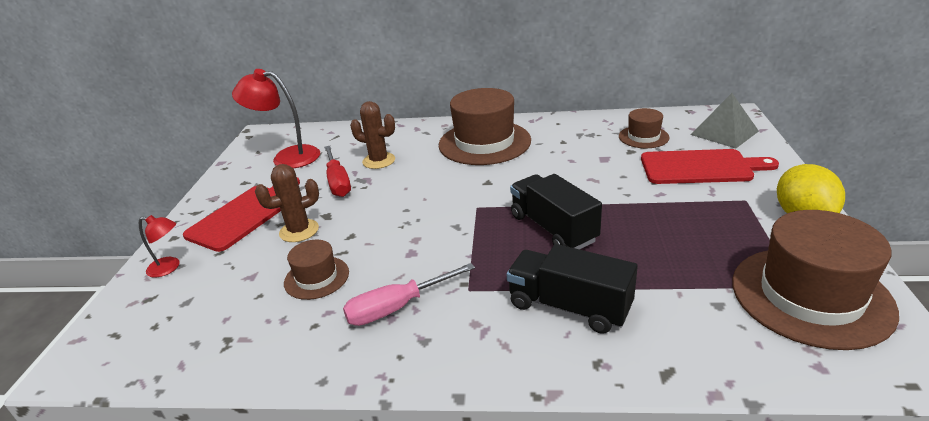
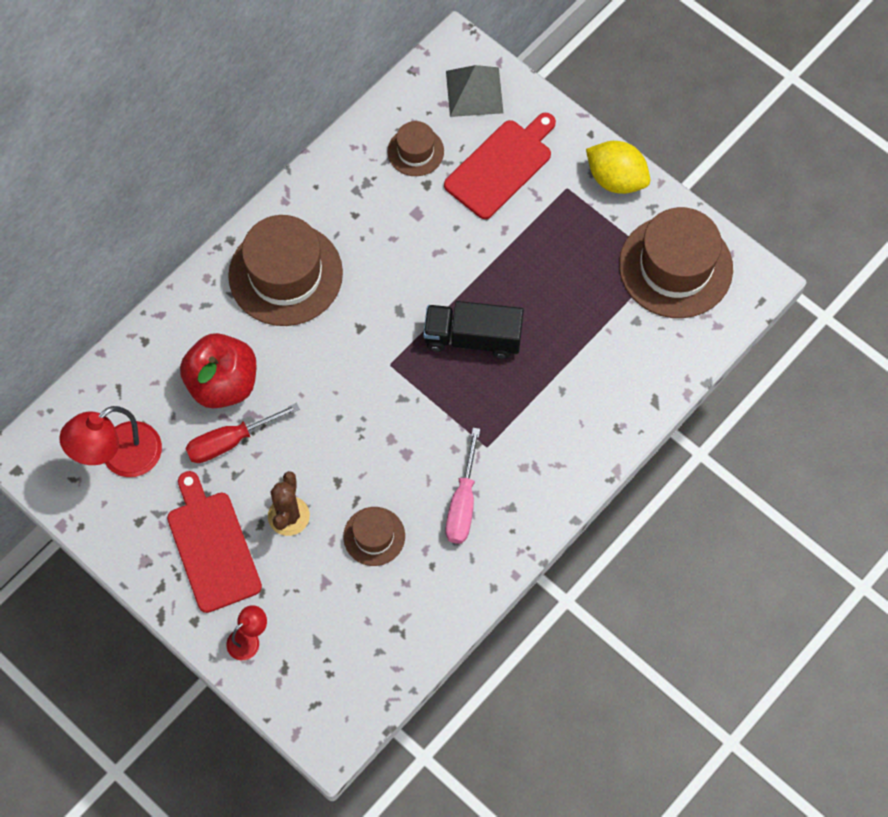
camera: 55 degrees left, 35 degrees up
red screwdriver [324,146,351,197] -> red screwdriver turned 135 degrees clockwise [185,403,300,463]
brown cactus [350,101,395,169] -> red apple [180,333,257,408]
black truck [507,244,638,334] -> none

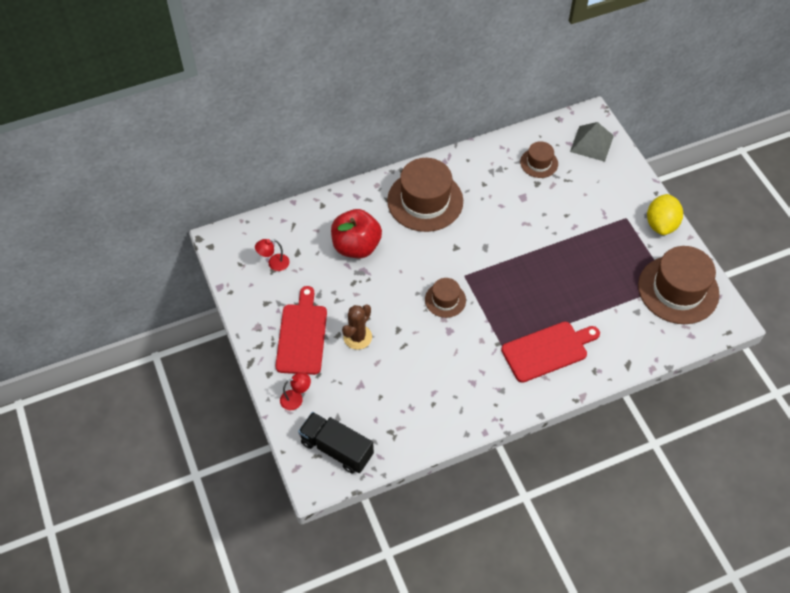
camera: 25 degrees right, 10 degrees down
red lamp [59,406,162,477] -> red lamp [255,239,290,271], size x0.52
red screwdriver [185,403,300,463] -> none
brown hat [343,507,405,566] -> brown hat moved to [425,278,466,318]
black truck [423,301,524,359] -> black truck moved to [298,412,374,473]
red cutting board [444,113,556,219] -> red cutting board moved to [501,322,600,383]
pink screwdriver [446,428,480,544] -> none
yellow lemon [586,141,650,194] -> yellow lemon turned 45 degrees clockwise [647,194,683,235]

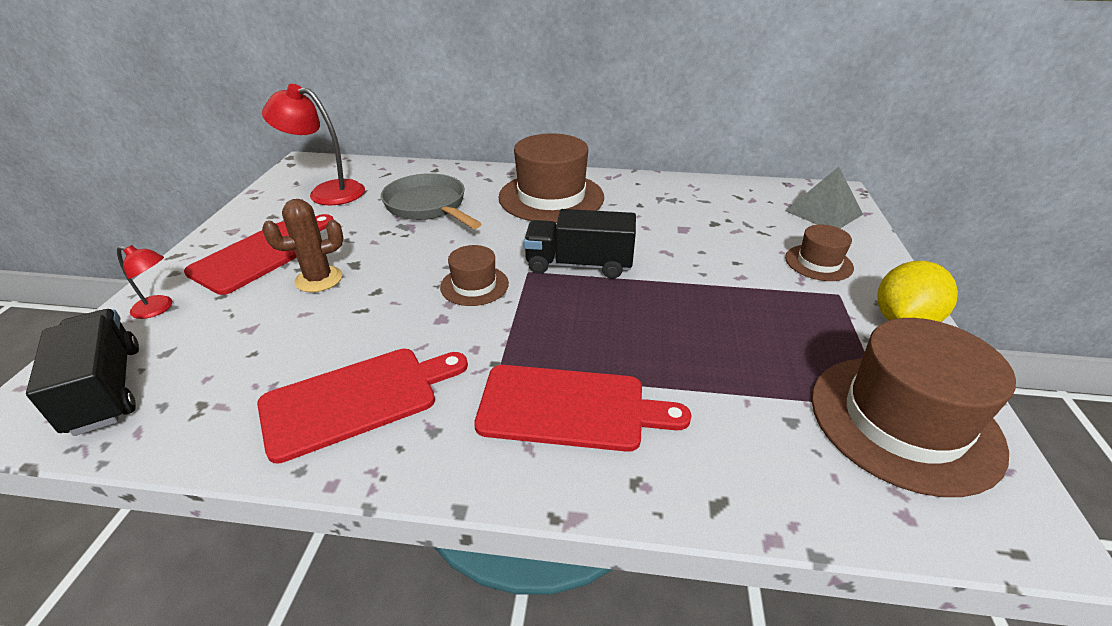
camera: 30 degrees right, 20 degrees down
red lamp [255,239,290,271] -> red lamp [262,84,365,205], size x1.91
red apple [331,209,382,258] -> grey pan [381,173,481,229]
brown hat [520,141,558,178] -> brown hat moved to [785,225,854,281]
none -> red cutting board [257,349,468,464]
none -> black truck [524,209,636,279]

